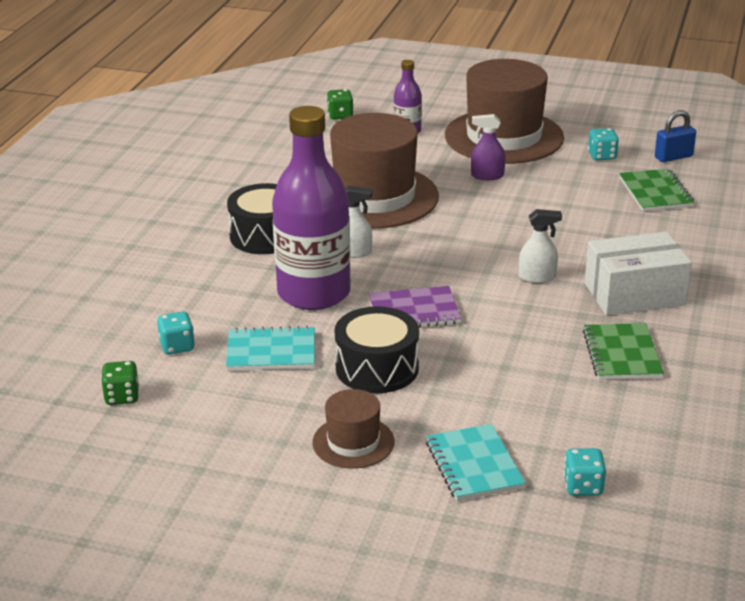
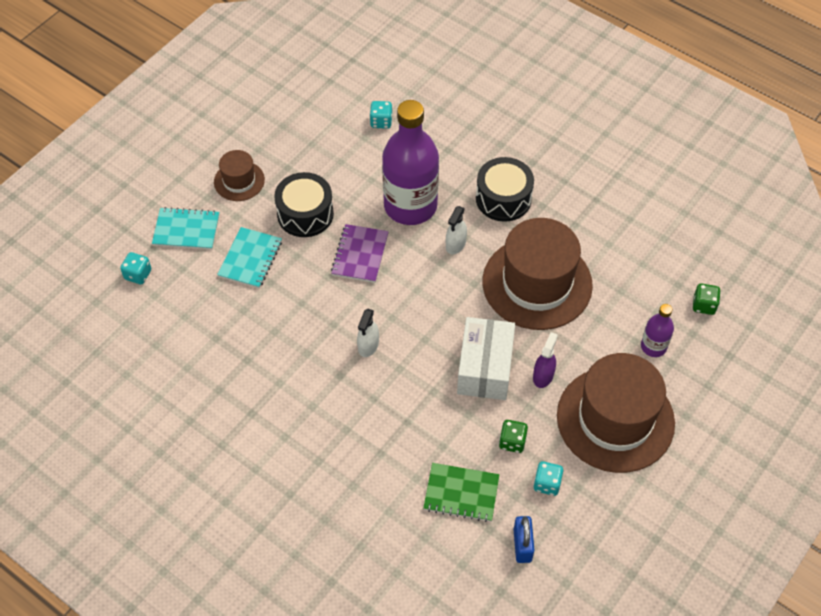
camera: 110 degrees right, 25 degrees up
green dice [101,361,139,405] -> green dice moved to [499,420,528,453]
turquoise notebook [226,326,315,371] -> turquoise notebook moved to [217,227,282,288]
green notebook [583,323,664,380] -> none
white box [585,231,692,316] -> white box moved to [457,317,515,400]

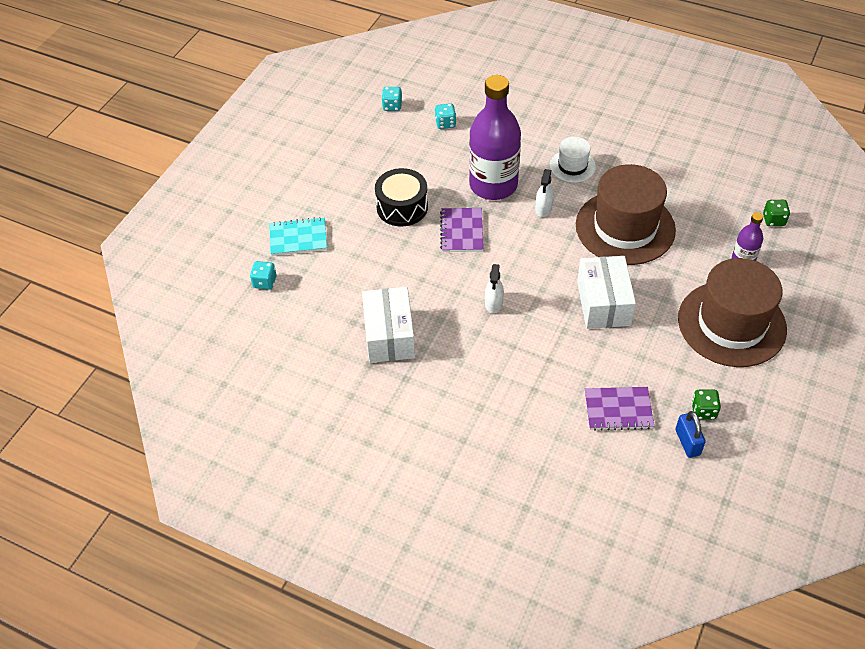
camera: 10 degrees left, 5 degrees down
brown hat [214,150,265,201] -> none
turquoise notebook [217,227,282,288] -> none
green notebook [423,463,500,522] -> purple notebook [585,387,654,431]
black drum [476,157,534,222] -> white hat [550,137,596,183]
green dice [499,420,528,453] -> green dice moved to [691,390,721,419]
purple spray bottle [533,332,558,388] -> none
turquoise dice [533,461,563,496] -> turquoise dice moved to [382,87,402,111]
none -> white box [362,287,415,363]

